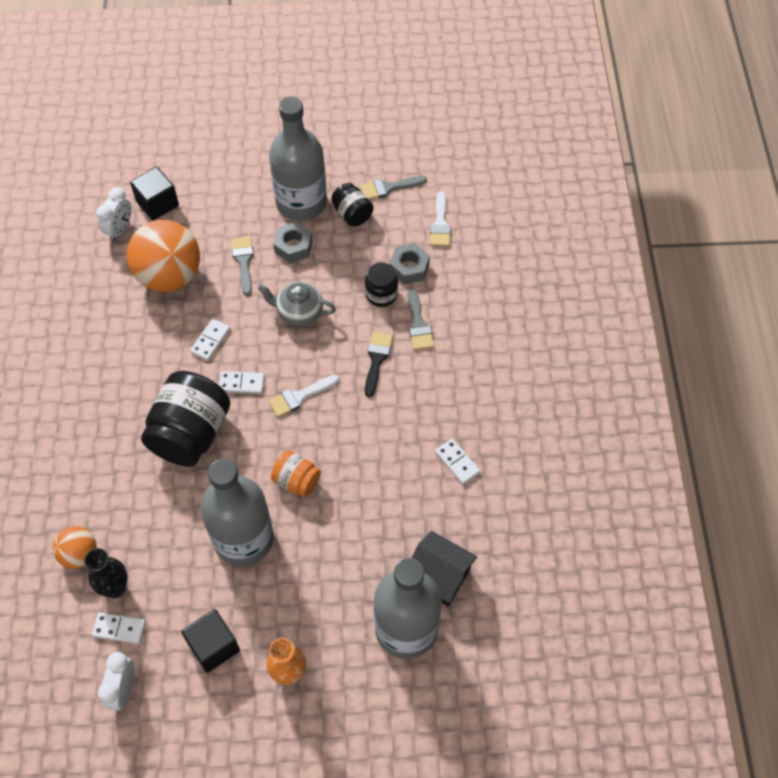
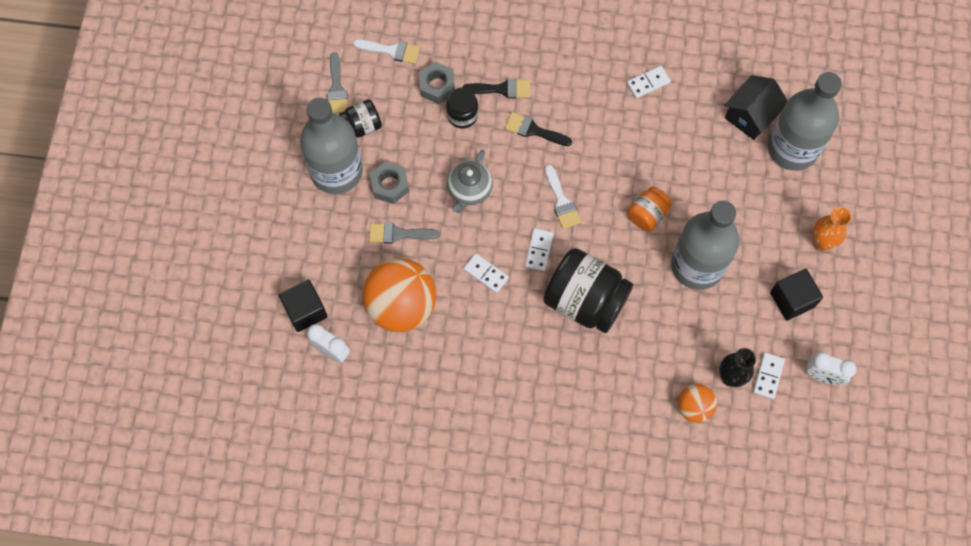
camera: 80 degrees left, 10 degrees up
grey brush [408,289,434,350] -> black brush [463,78,530,98]

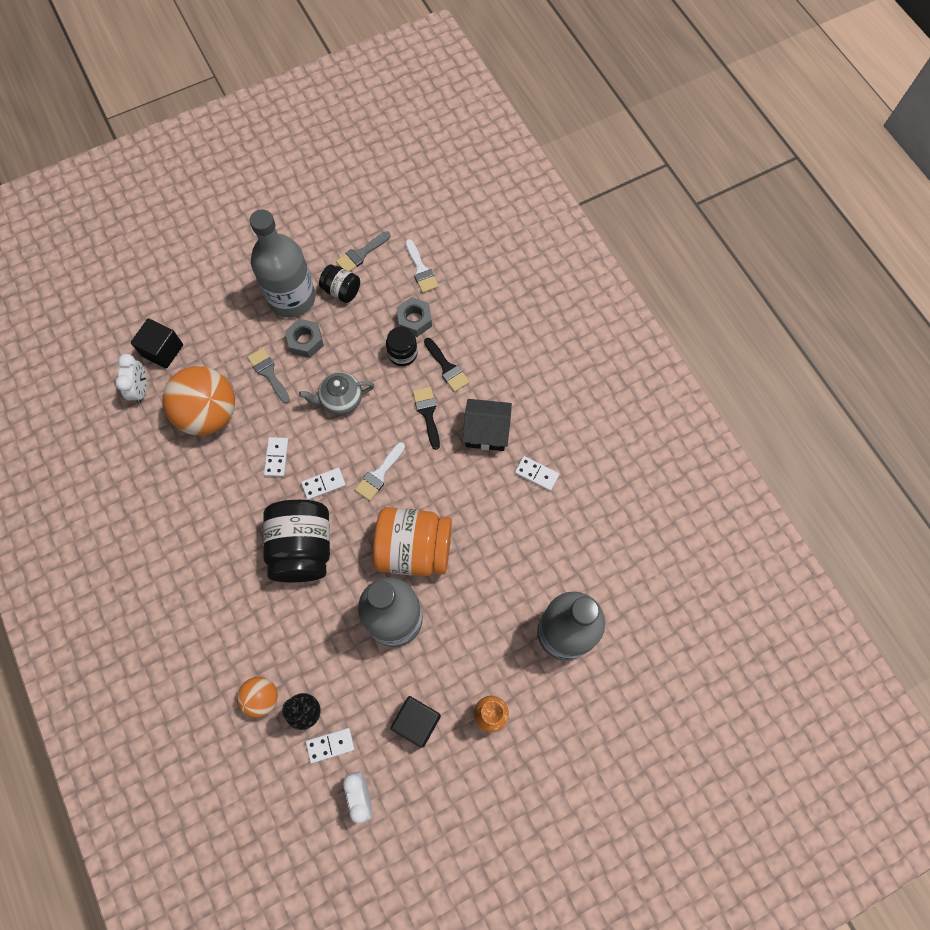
camera: 55 degrees right, 0 degrees up
orange jar [627,186,672,231] -> orange jar [373,507,452,576], size x1.93
black house [724,75,788,140] -> black house moved to [463,399,512,451]

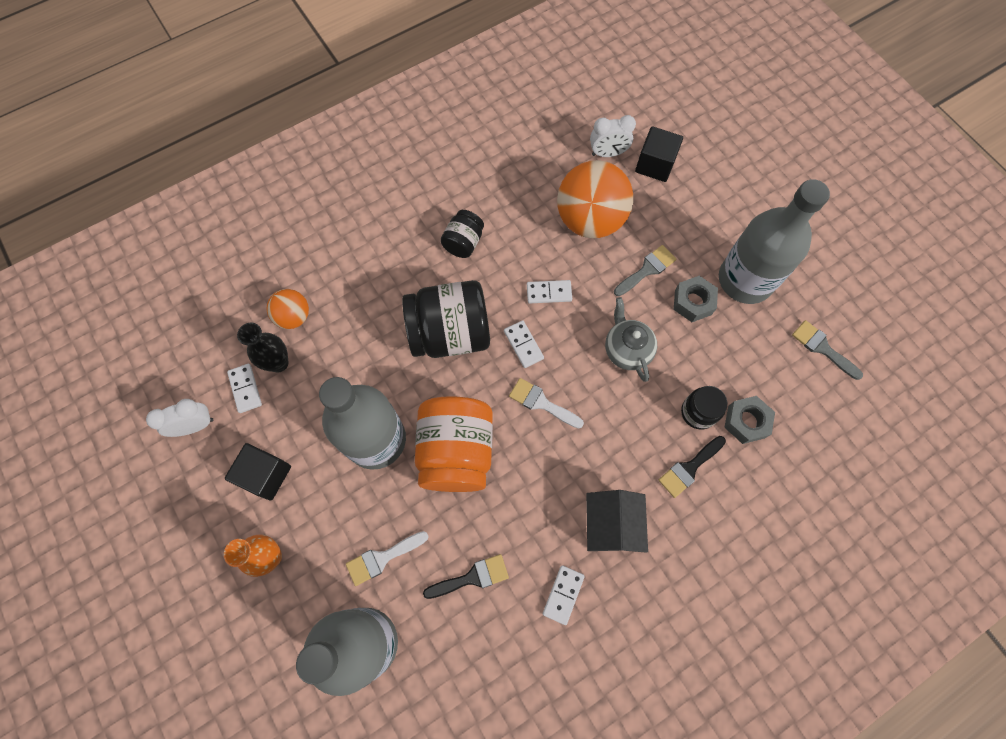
camera: 85 degrees right, 0 degrees up
black jar [319,264,360,303] -> black jar moved to [440,210,484,258]
white brush [405,239,439,293] -> white brush moved to [346,531,429,586]
black brush [413,387,440,450] -> black brush moved to [423,554,509,599]

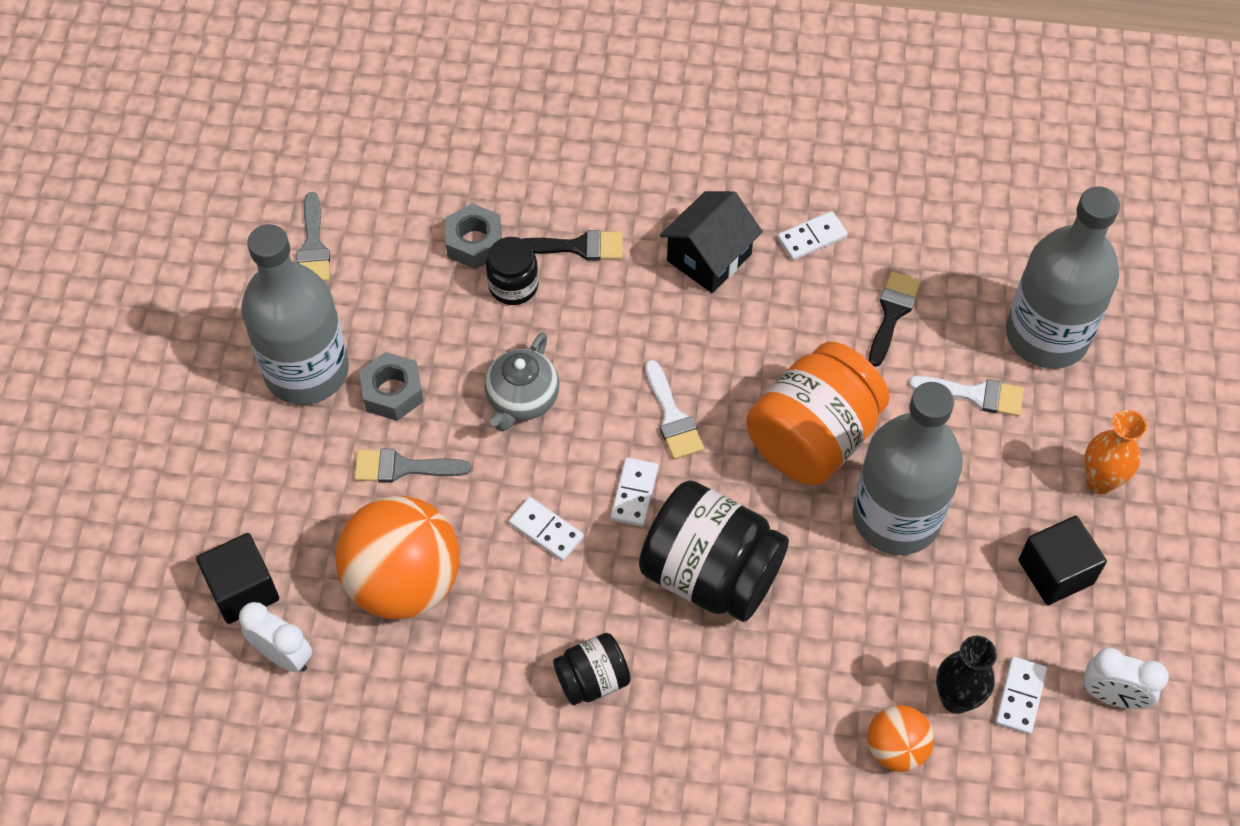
camera: 140 degrees left, 10 degrees down
black brush [423,554,509,599] -> black brush turned 90 degrees clockwise [869,271,921,367]

